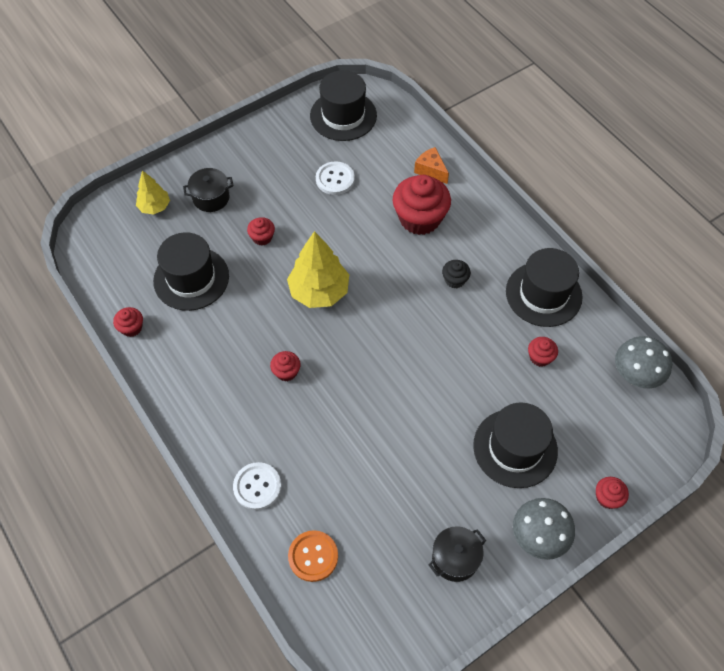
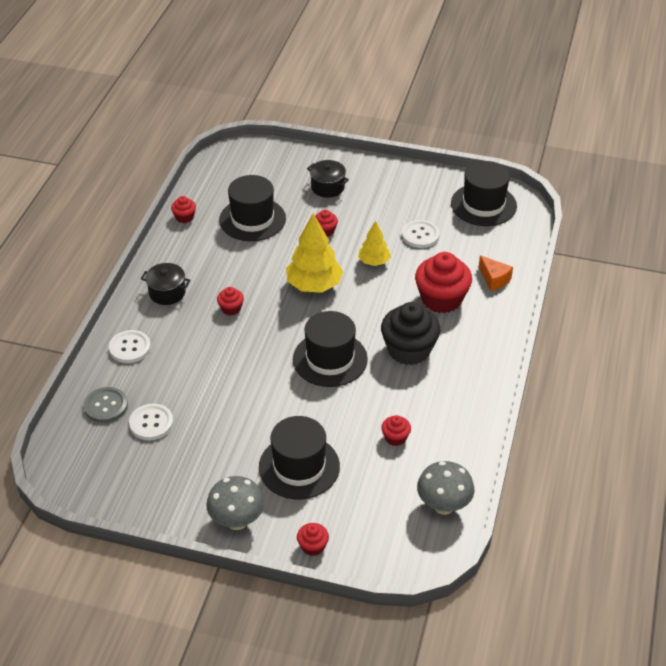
camera: 50 degrees right, 15 degrees down
yellow tree [136,170,170,214] -> yellow tree moved to [358,221,391,266]
orange button [288,530,338,582] -> grey button [84,387,128,423]
orange cheese [414,147,449,184] -> orange cheese turned 135 degrees clockwise [479,255,513,291]
black pot [429,526,486,582] -> black pot moved to [141,263,190,305]
black cupcake [442,260,471,289] -> black cupcake [381,302,440,365], size x2.12
black hat [506,248,582,327] -> black hat moved to [293,311,368,387]
none -> white button [129,404,173,440]

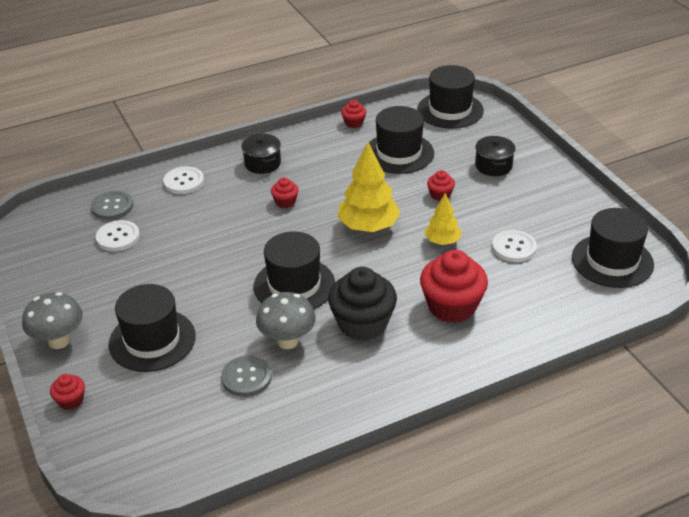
camera: 50 degrees right, 5 degrees down
red cupcake [381,415,411,446] -> grey button [221,356,272,397]
grey mushroom [417,461,474,515] -> grey mushroom moved to [256,292,316,349]
orange cheese [479,255,513,291] -> none
none -> black hat [417,65,484,129]

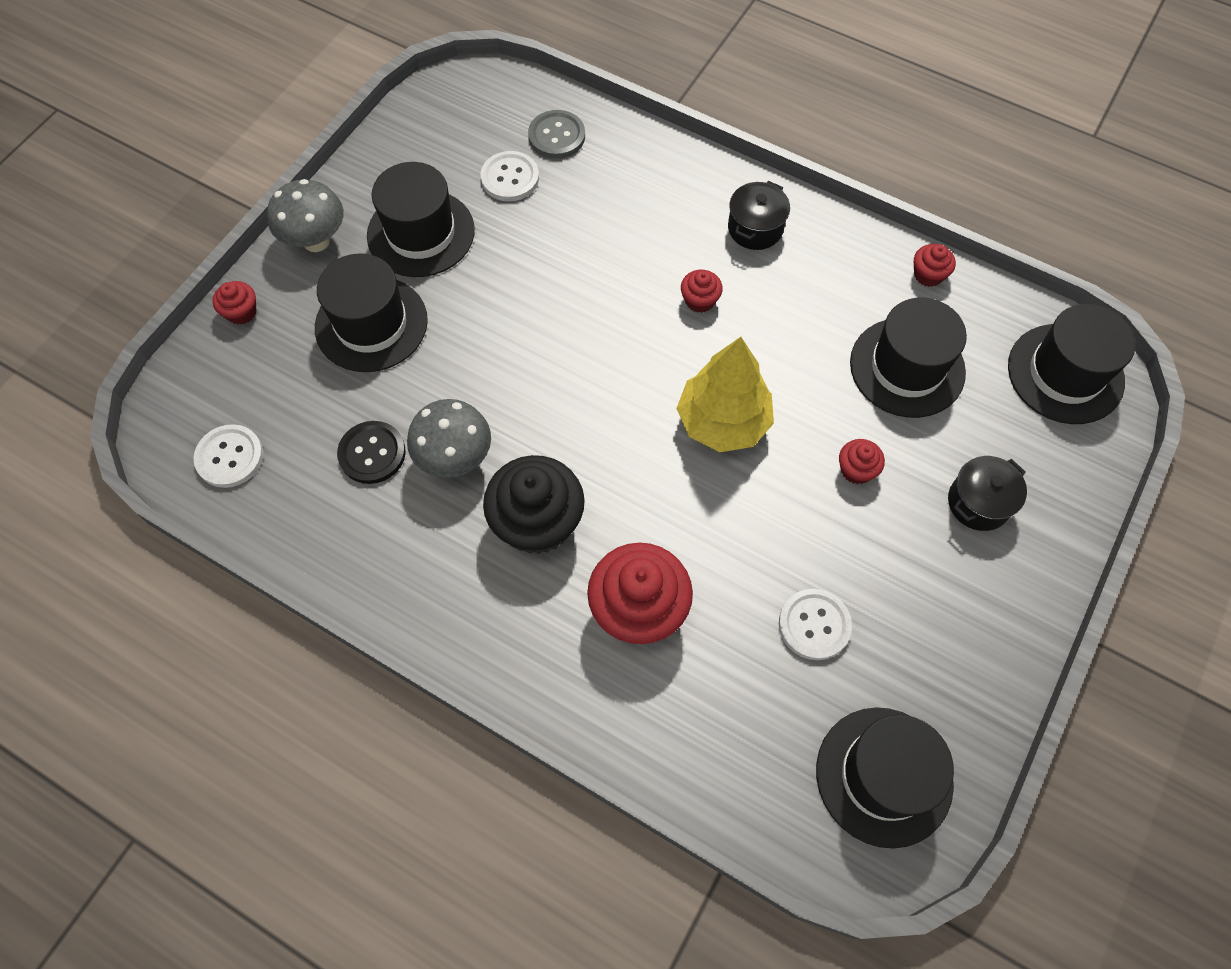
camera: 55 degrees right, 25 degrees up
white button [163,167,204,194] -> white button moved to [193,424,263,488]
grey button [221,356,272,397] -> black button [337,421,406,484]
black hat [254,231,335,309] -> black hat moved to [367,162,475,277]
yellow tree [424,193,461,245] -> none

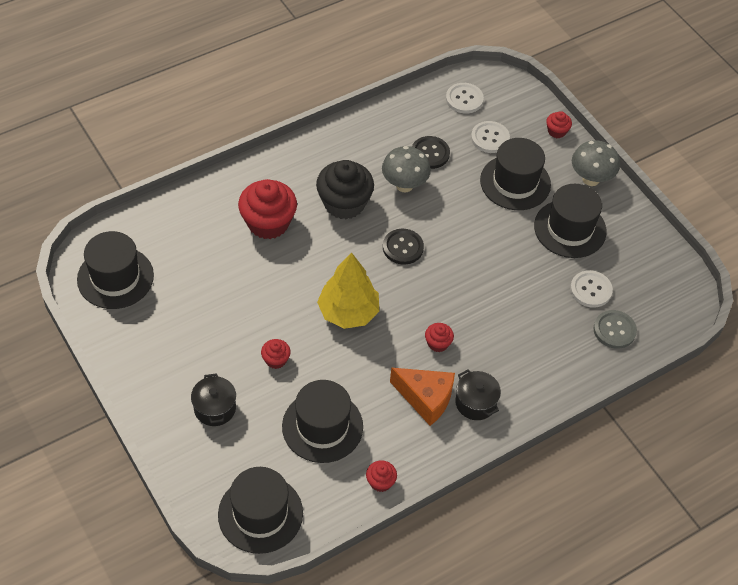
camera: 115 degrees right, 10 degrees down
white button [779,589,852,660] -> white button moved to [471,121,510,153]
none -> black button [383,229,424,265]
none -> orange cheese [390,367,455,426]

